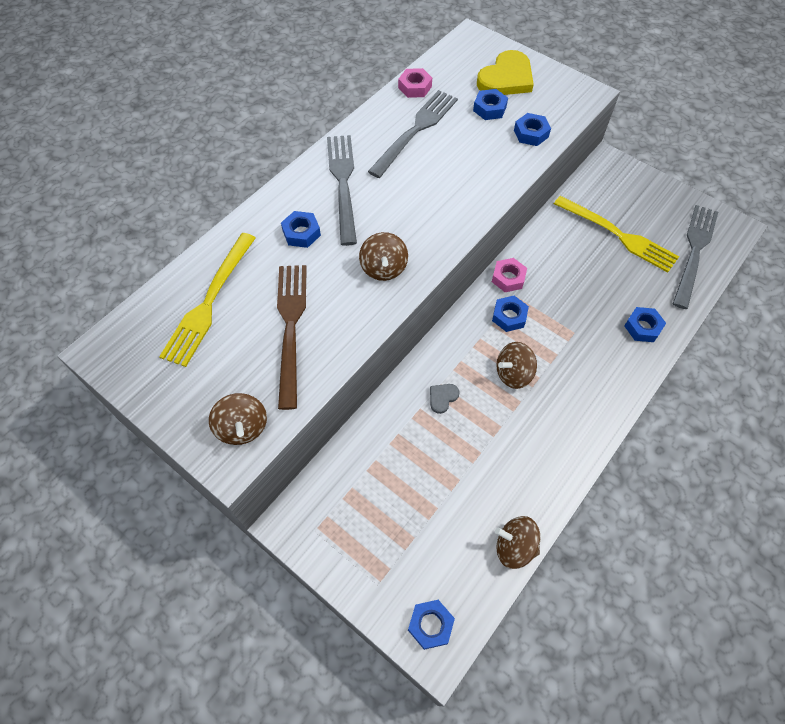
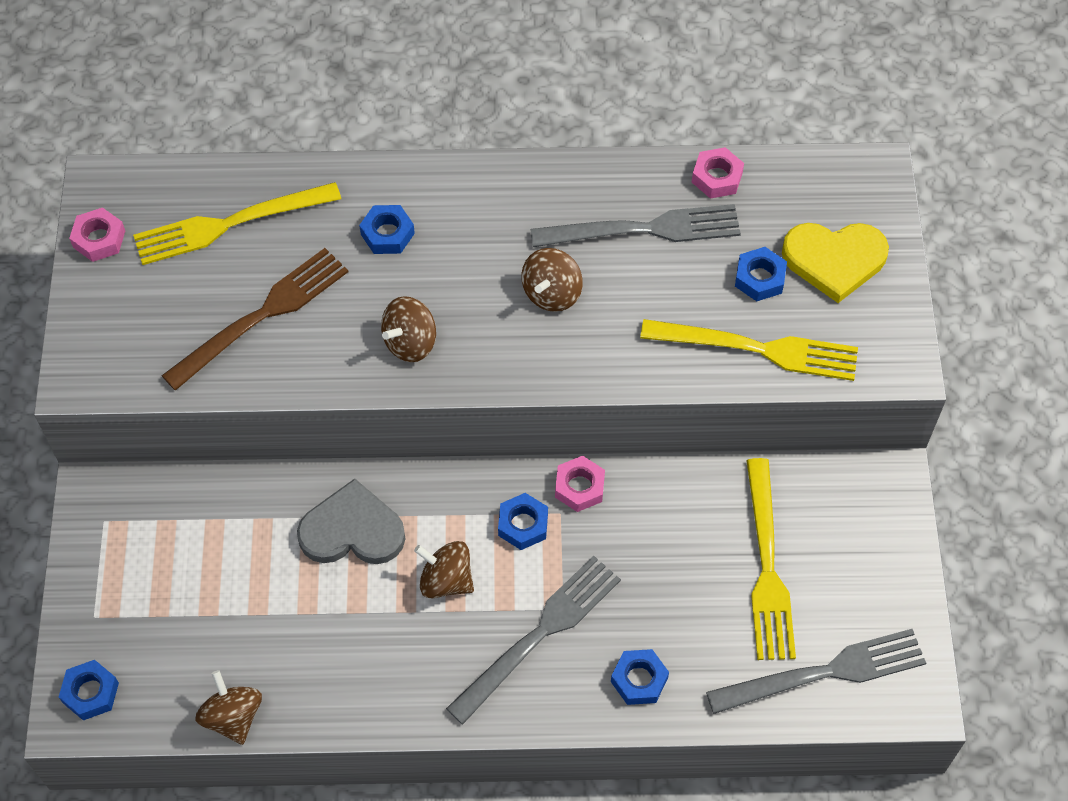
camera: 50 degrees right, 0 degrees up
brown spinning top [209,393,267,445] -> brown spinning top moved to [521,248,582,312]
grey fork [327,135,357,246] -> grey fork moved to [446,556,621,725]
grey heart [430,384,459,414] -> grey heart [297,478,405,564], size x2.19
blue nut [514,113,551,146] -> yellow fork [640,319,858,381]
none -> pink nut [69,208,125,262]

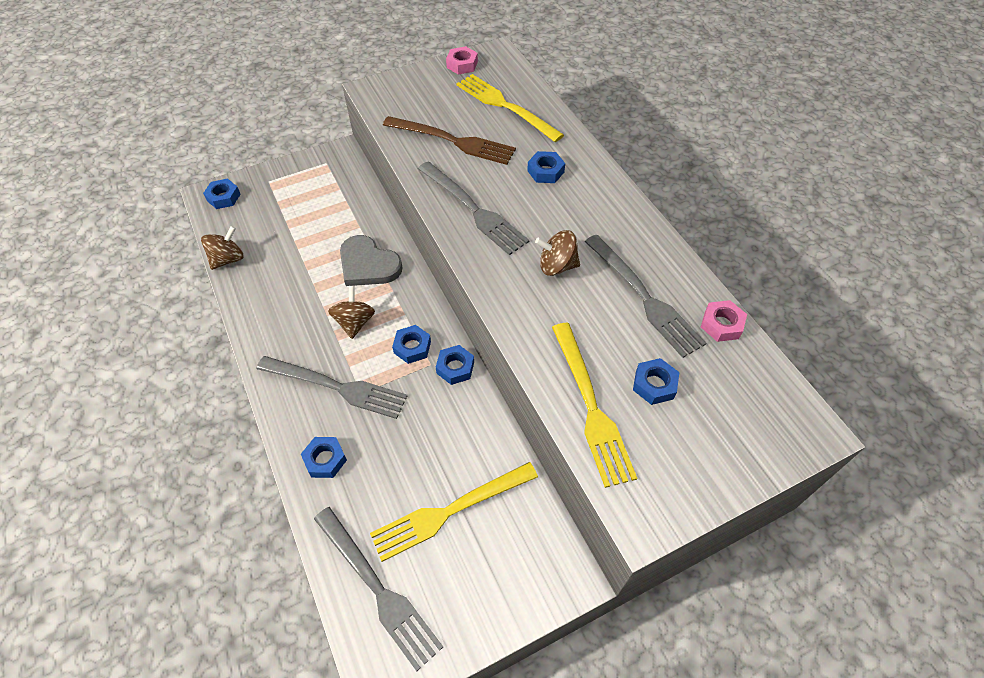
camera: 65 degrees right, 5 degrees down
grey heart [297,478,405,564] -> grey heart turned 150 degrees clockwise [340,235,403,286]
brown spinning top [381,296,436,362] -> grey fork [418,161,529,255]
pink nut [555,456,605,512] -> blue nut [436,345,474,385]
yellow heart [782,223,889,303] -> none

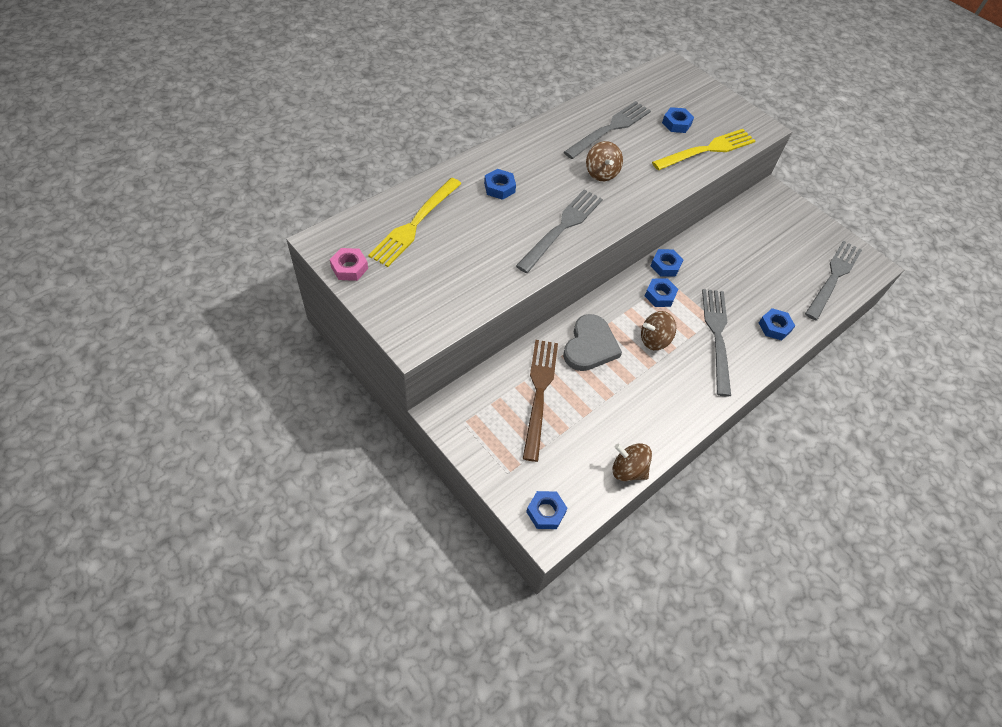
camera: 110 degrees left, 0 degrees up
yellow fork [370,462,538,562] -> none
brown fork [383,116,516,165] -> brown fork moved to [523,340,558,462]
pink nut [701,300,747,342] -> none

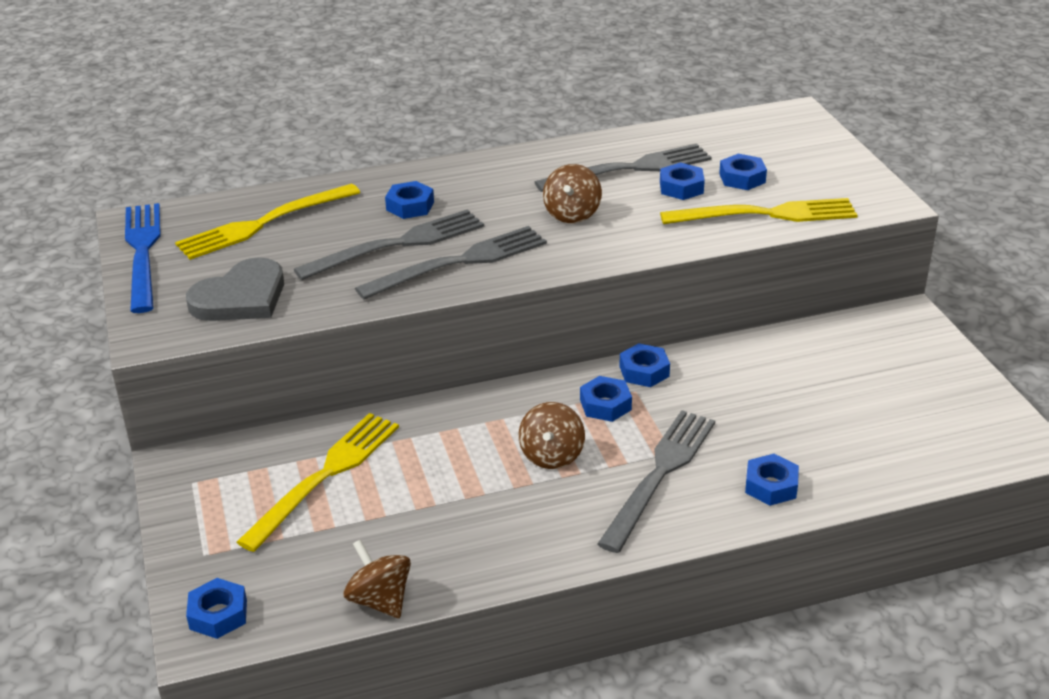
camera: 30 degrees right, 20 degrees down
pink nut [330,248,368,281] -> blue fork [125,203,160,313]
brown fork [523,340,558,462] -> yellow fork [236,413,399,552]
grey heart [563,314,622,371] -> grey heart moved to [186,257,284,321]
brown spinning top [641,311,676,350] -> brown spinning top turned 90 degrees counterclockwise [519,402,585,469]
grey fork [805,240,862,320] -> grey fork moved to [294,209,484,280]
none -> blue nut [660,162,705,200]

